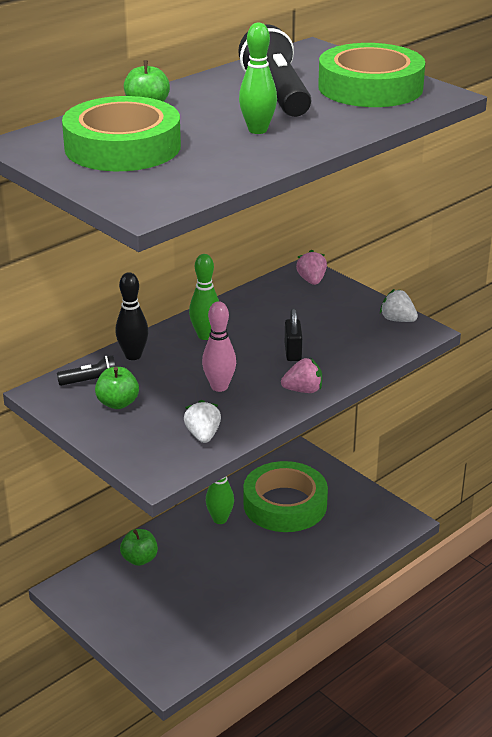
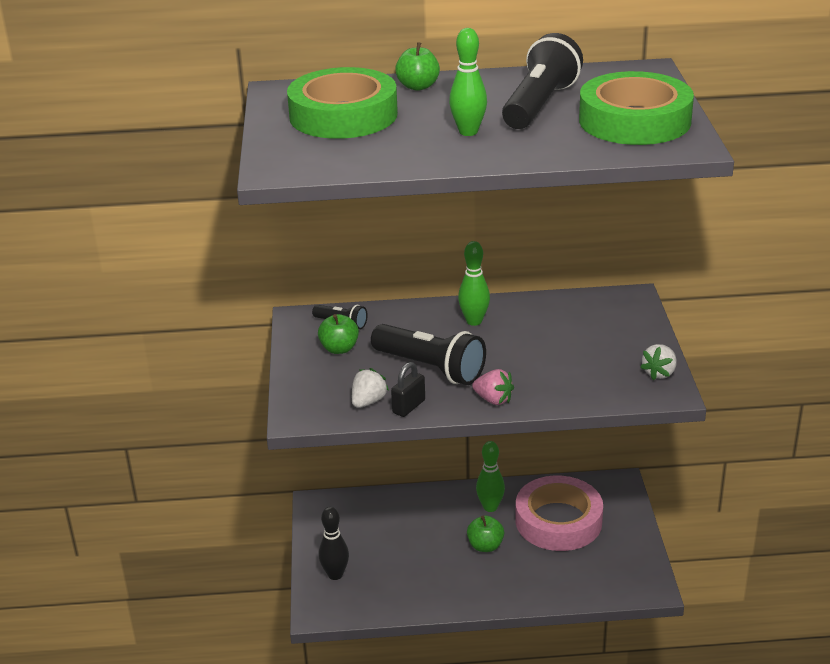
camera: 40 degrees right, 0 degrees up
black bowling pin [115,272,149,360] -> black bowling pin moved to [319,507,349,580]
green apple [120,529,158,566] -> green apple moved to [467,515,504,552]
pink bowling pin [202,301,236,392] -> black flashlight [371,324,486,385]
green tape [243,461,328,532] -> pink tape [515,476,603,551]
black padlock [285,308,302,361] -> black padlock moved to [391,362,425,417]
pink strawberry [296,250,327,285] -> none
white strawberry [380,289,418,322] -> white strawberry turned 135 degrees counterclockwise [640,344,677,380]

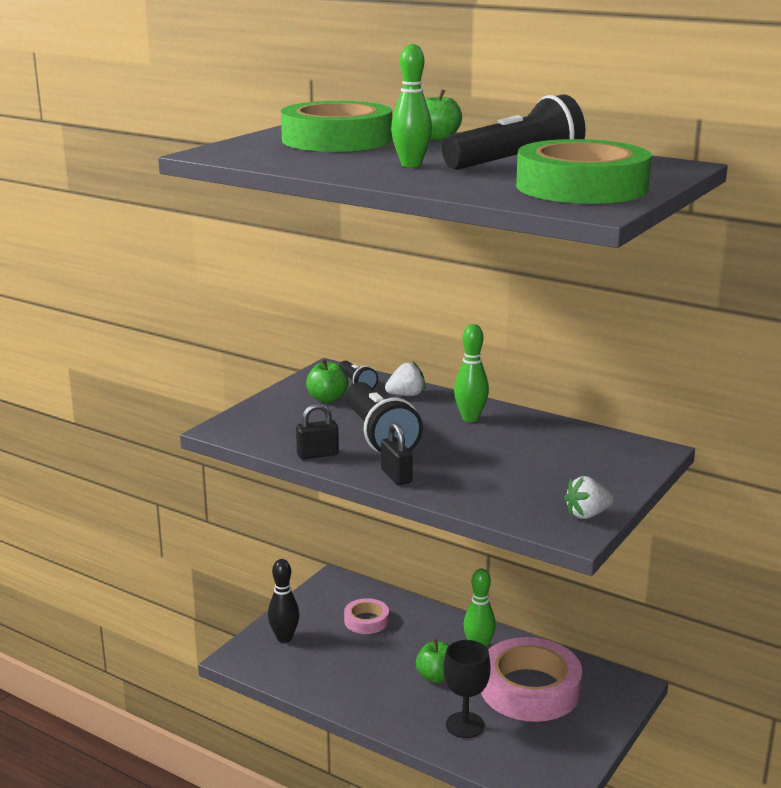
camera: 35 degrees right, 10 degrees down
white strawberry [352,368,389,408] -> white strawberry moved to [385,362,426,396]
pink strawberry [472,369,514,405] -> black padlock [381,422,413,485]
none -> pink tape [344,598,389,634]
none -> black goblet [443,640,490,738]

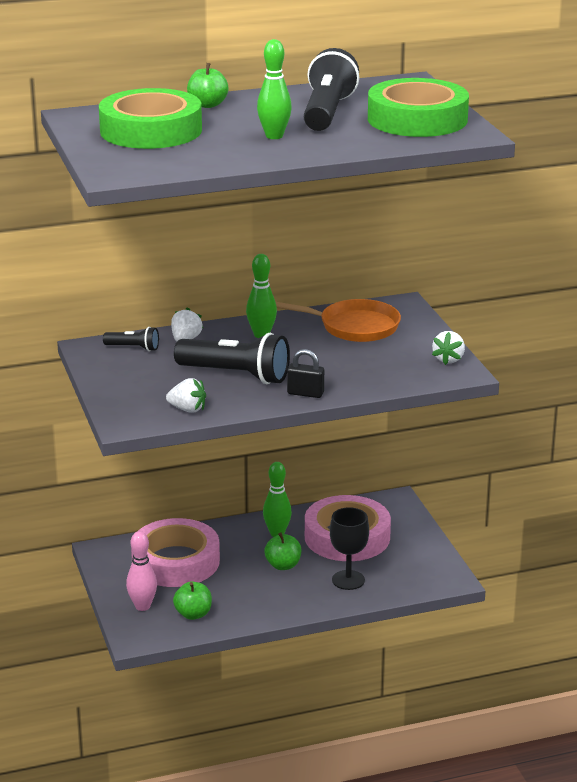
camera: 50 degrees left, 5 degrees up
black bowling pin [268,559,300,643] -> pink bowling pin [126,531,157,611]
black padlock [296,403,339,459] -> none
green apple [306,359,349,403] -> green apple moved to [173,581,212,620]
pink tape [344,598,389,634] -> pink tape [131,518,220,587], size x2.05
none -> white strawberry [166,378,206,413]
none -> orange pan [276,299,401,342]

